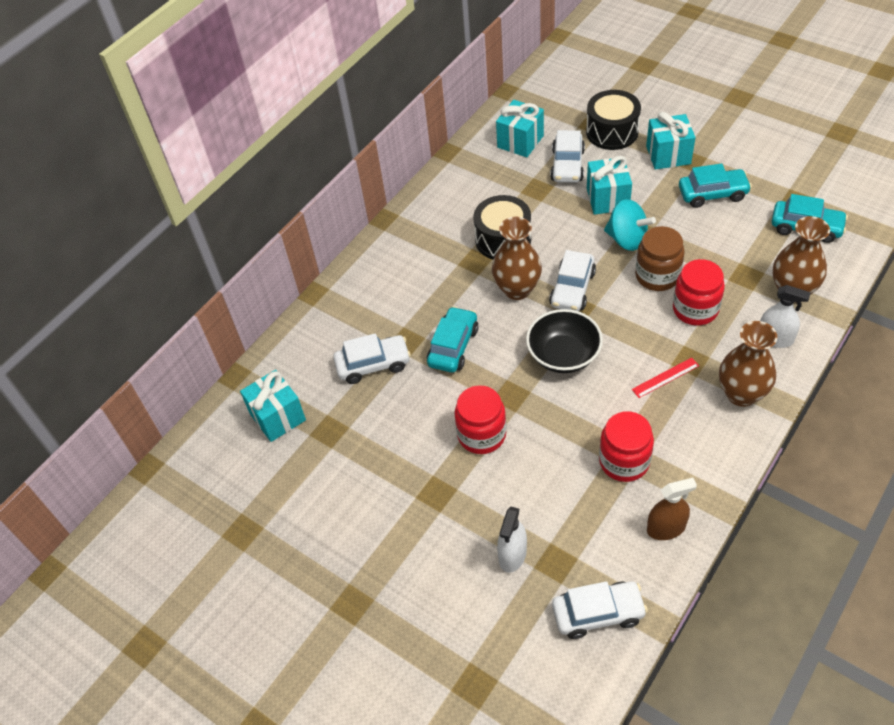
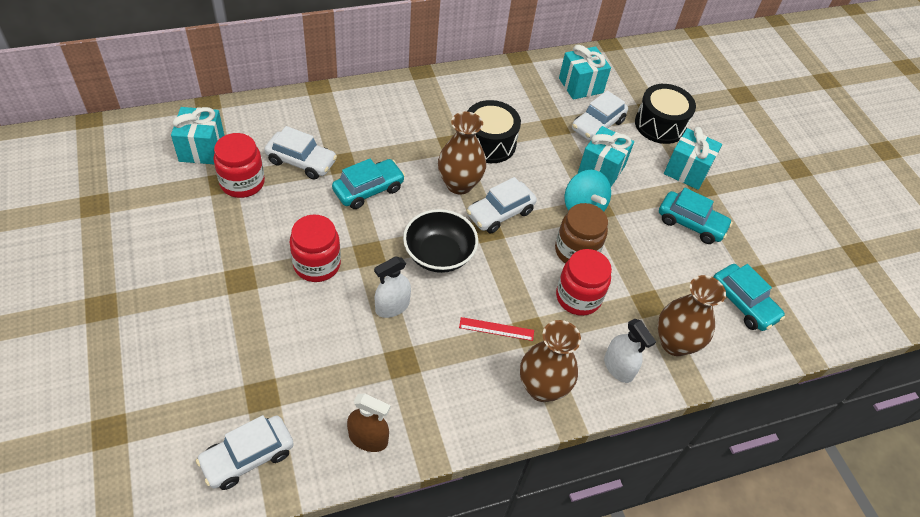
camera: 25 degrees right, 0 degrees up
white spray bottle [497,507,527,573] -> white spray bottle moved to [374,257,411,318]
white car [552,581,648,639] -> white car turned 120 degrees clockwise [196,415,294,490]
red jar [599,411,654,482] -> red jar moved to [214,133,265,198]

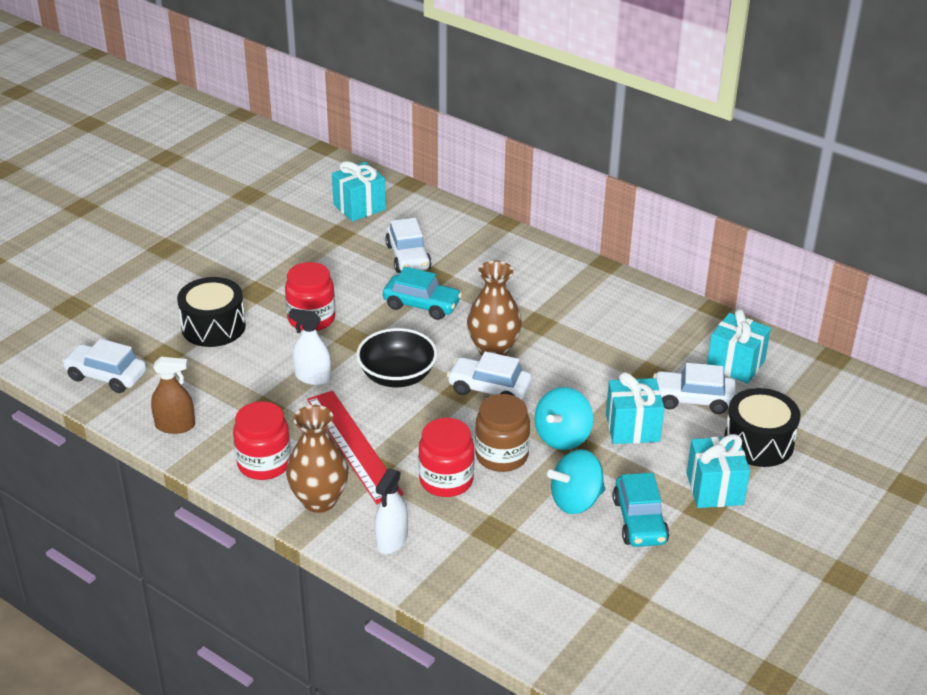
camera: 60 degrees right, 15 degrees down
red jar [214,133,265,198] -> red jar moved to [233,401,291,480]
brown spray bottle [347,393,391,452] -> brown spray bottle turned 75 degrees counterclockwise [151,357,195,434]
red ruler [459,317,534,341] -> red ruler [307,391,404,504], size x2.11
black drum [467,100,521,163] -> black drum moved to [177,277,246,347]
brown vase [658,275,726,356] -> none
turquoise car [713,264,785,331] -> none
none -> turquoise spinning top [547,449,605,514]

